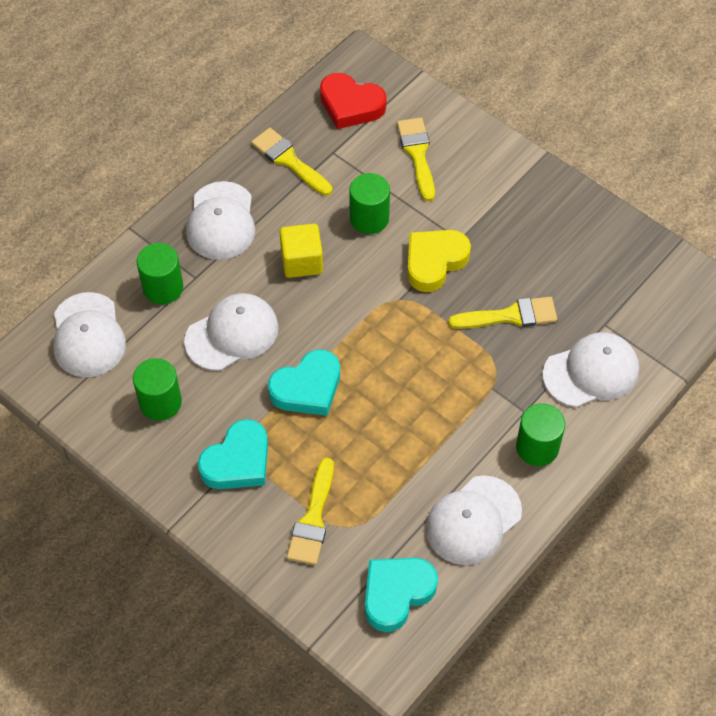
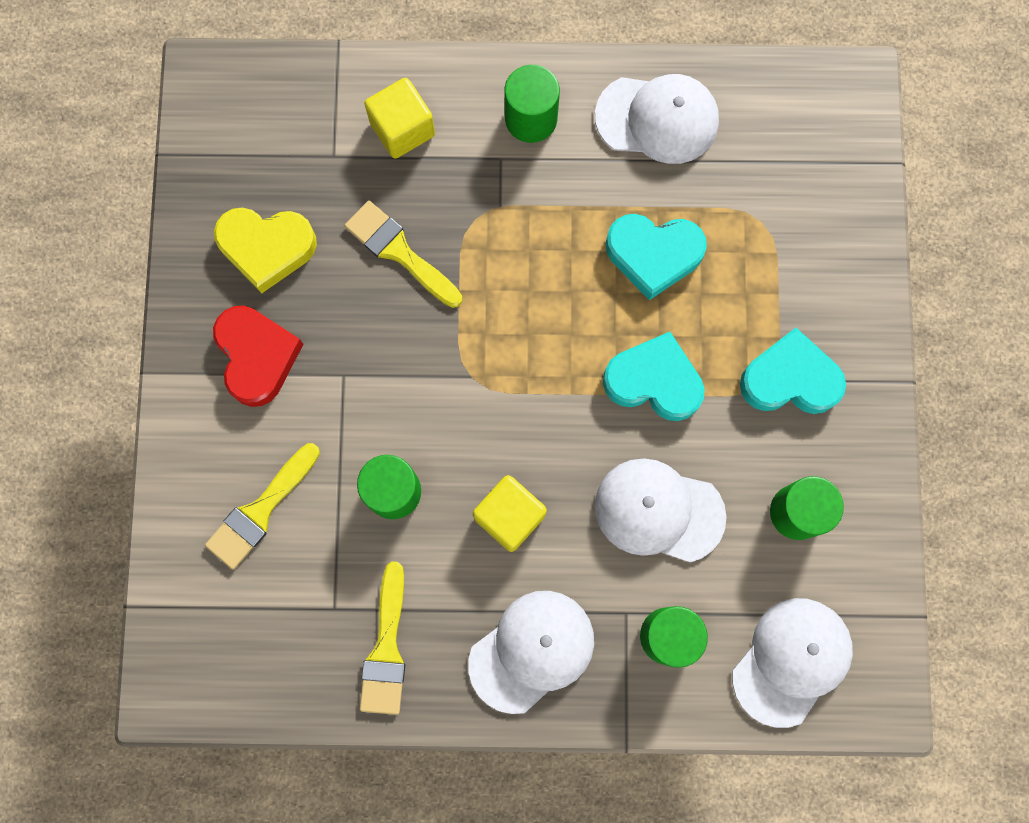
camera: 130 degrees left, 20 degrees up
yellow brush [287,458,334,565] -> none
red heart [320,73,387,129] -> red heart moved to [213,306,303,407]
turquoise heart [365,558,438,632] -> turquoise heart moved to [606,214,707,300]
yellow heart [407,230,471,292] -> yellow heart moved to [214,208,317,293]
white cap [543,332,639,407] -> yellow cube [364,78,435,159]

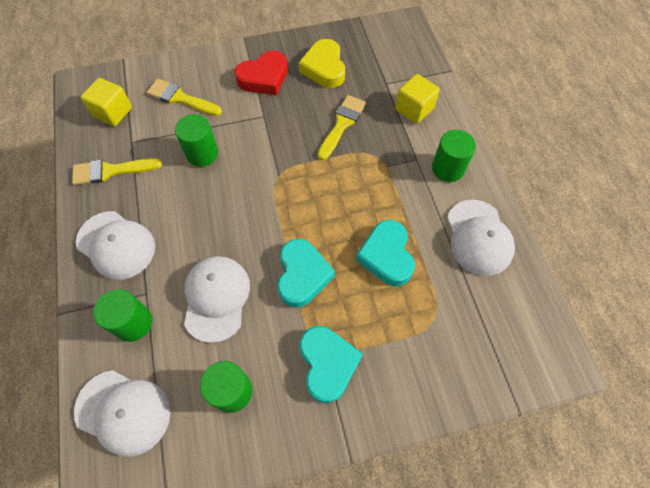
camera: 75 degrees right, 15 degrees down
yellow cube [473,475,547,552] -> yellow cube moved to [81,78,132,126]

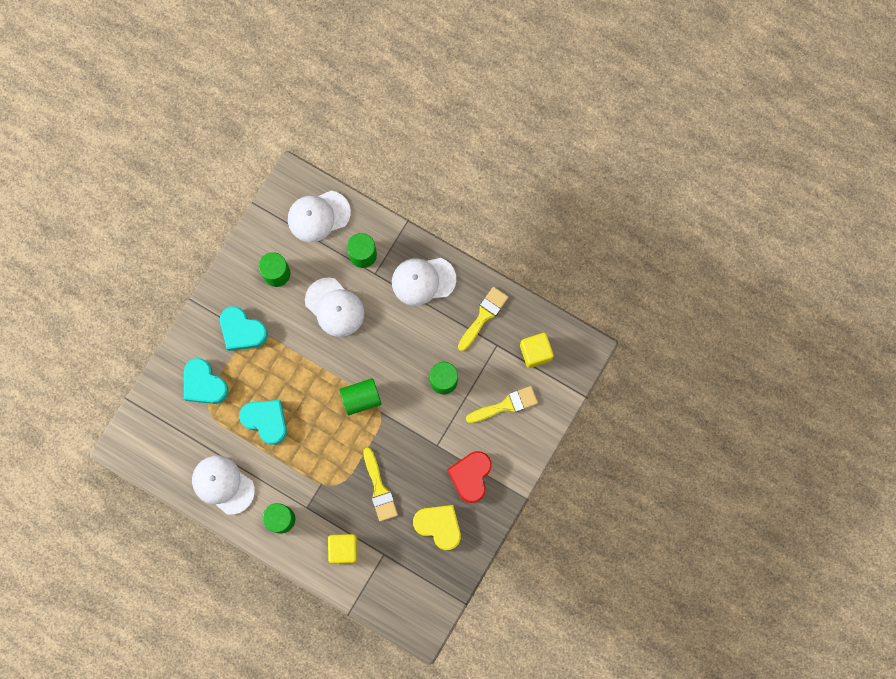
camera: 135 degrees right, 15 degrees up
turquoise heart [277,239,335,308] -> turquoise heart moved to [184,358,229,404]
none -> green cylinder [340,378,381,415]

